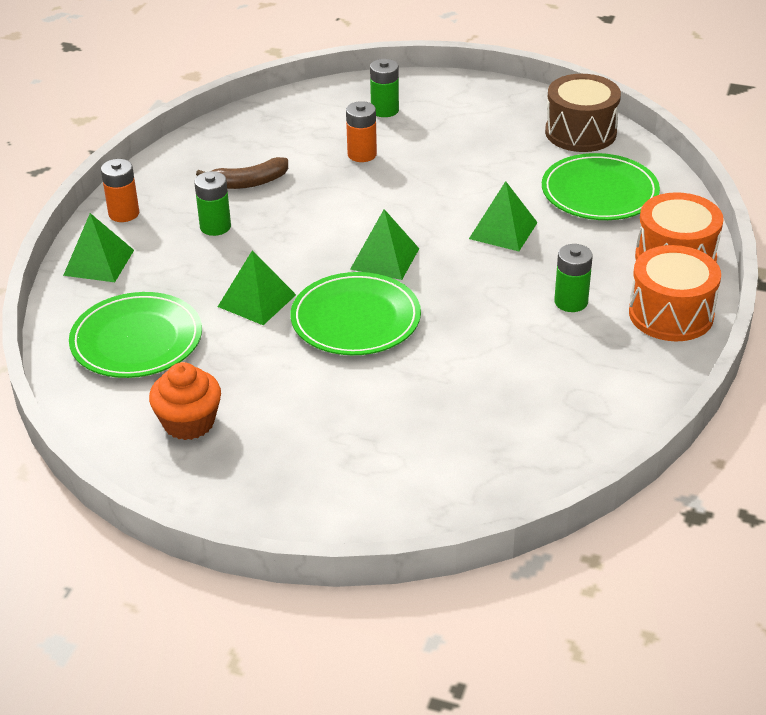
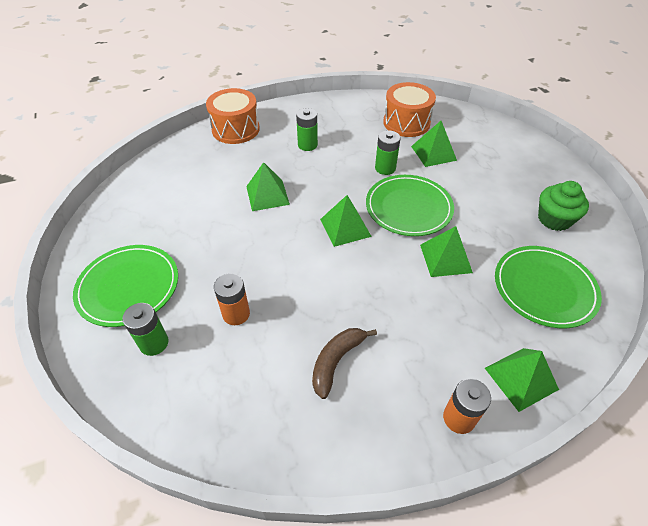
camera: 130 degrees left, 10 degrees up
orange cupcake [149,362,221,440] -> green cupcake [538,181,589,231]
green battery [194,171,231,236] -> green battery moved to [375,130,401,175]
brown banana [196,157,288,189] -> brown banana turned 90 degrees counterclockwise [312,328,377,399]
green plate [542,153,660,220] -> green plate moved to [73,245,178,327]
brown drum [545,74,621,152] -> none
orange drum [629,245,721,341] -> orange drum moved to [383,82,436,137]
none -> green pyramid [411,121,457,167]

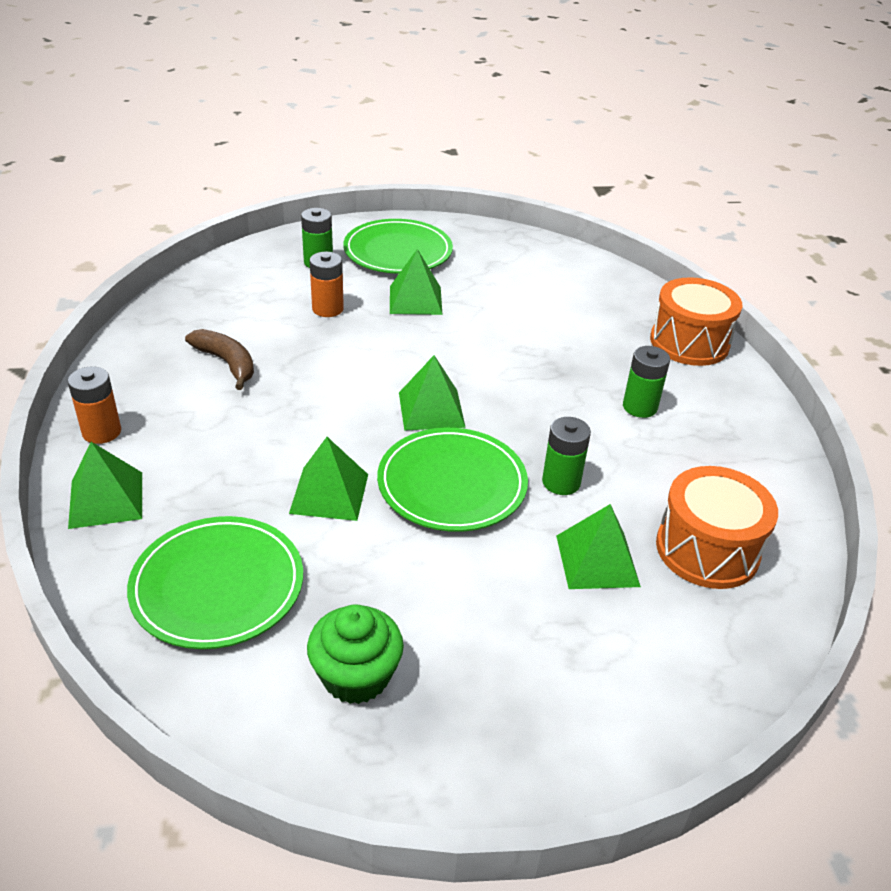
camera: 100 degrees right, 10 degrees down
green pyramid [246,162,290,211] -> green pyramid moved to [390,249,443,315]

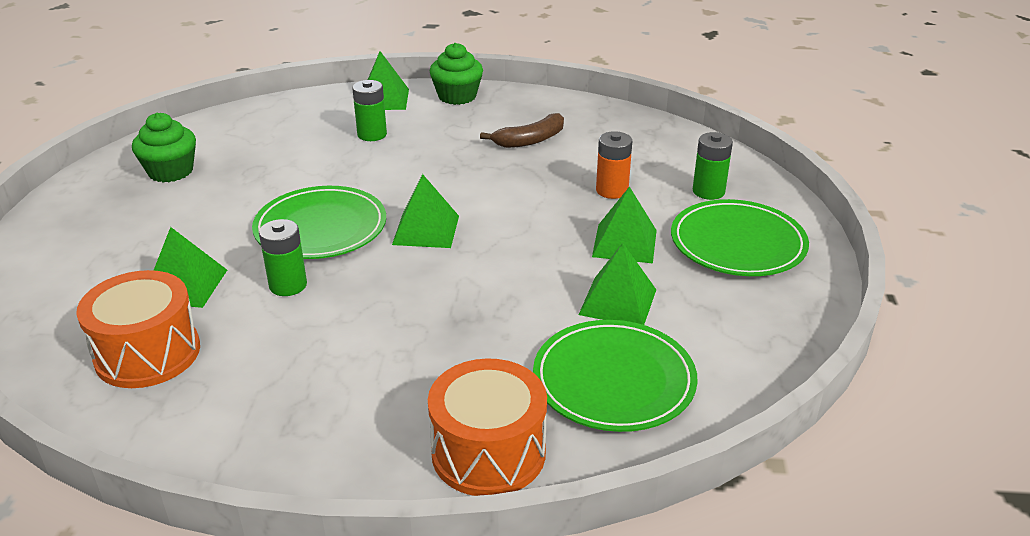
camera: 105 degrees right, 5 degrees down
orange battery [68,366,121,444] -> green cupcake [430,43,483,105]
green plate [127,516,303,649] -> green plate moved to [533,320,698,432]
green pyramid [289,437,368,521] -> green pyramid moved to [579,243,656,325]
green battery [623,346,670,418] -> green battery moved to [352,80,387,141]

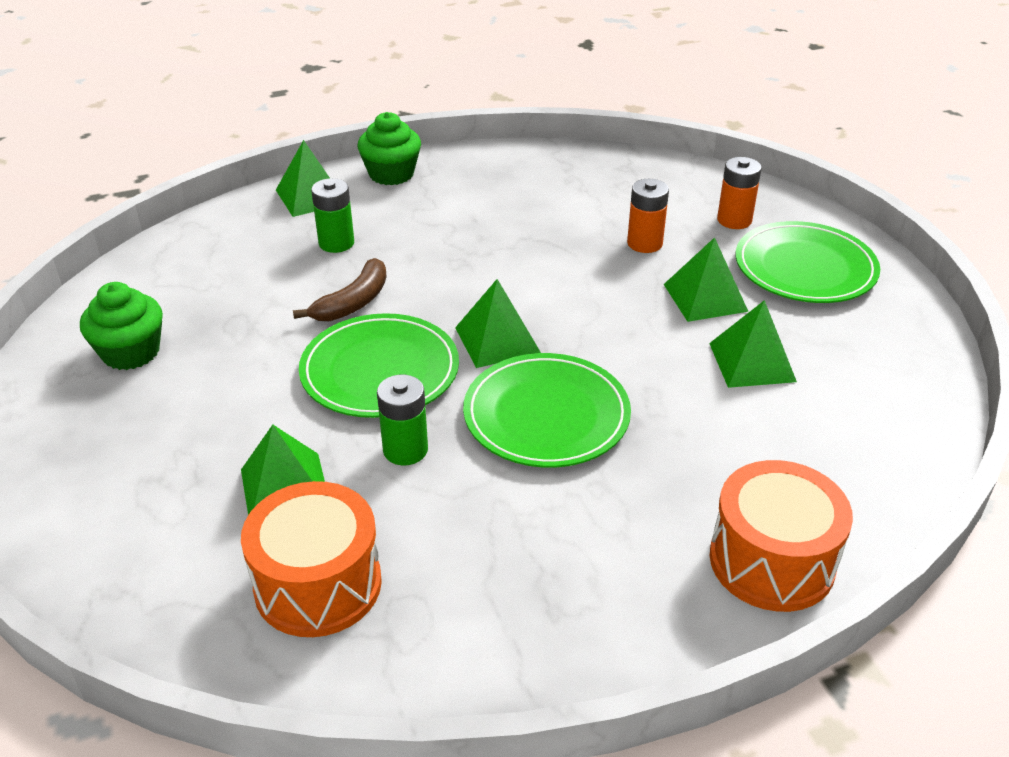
camera: 25 degrees left, 5 degrees up
brown banana [480,113,564,148] -> brown banana moved to [293,258,387,321]
green plate [533,320,698,432] -> green plate moved to [463,353,631,468]
green battery [693,132,733,200] -> orange battery [717,157,762,229]

